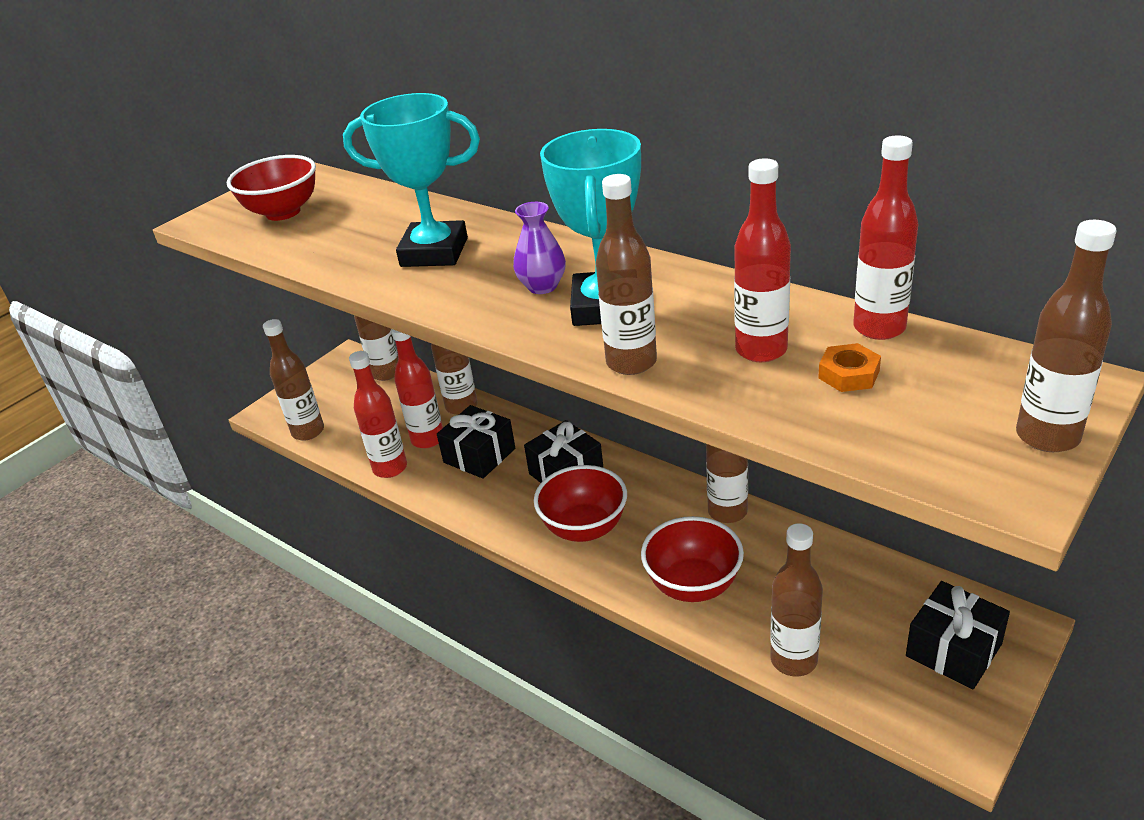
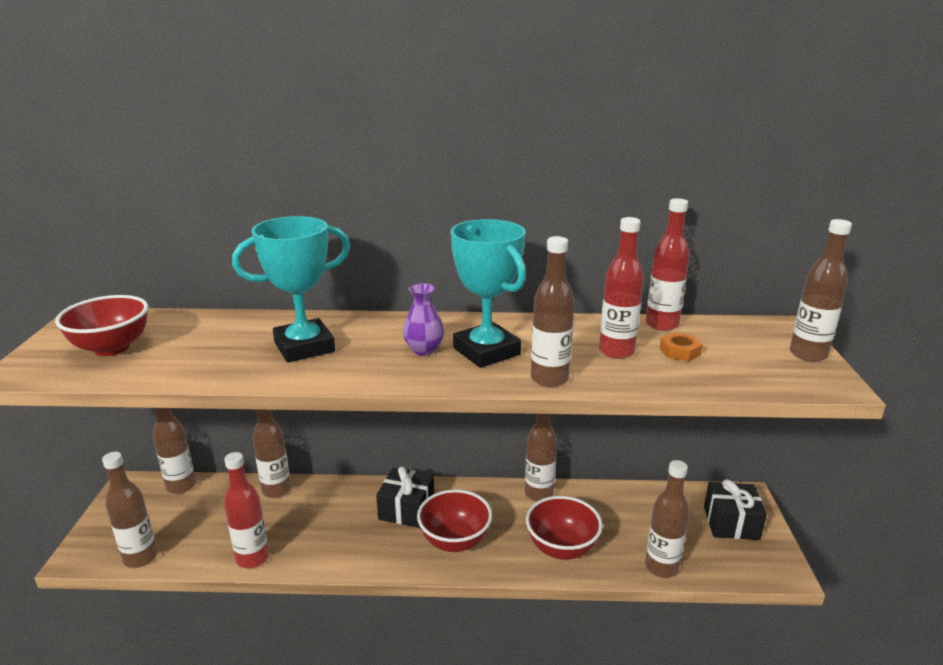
camera: 40 degrees left, 10 degrees down
red bottle [391,329,443,448] -> none
black gift [437,405,515,479] -> none

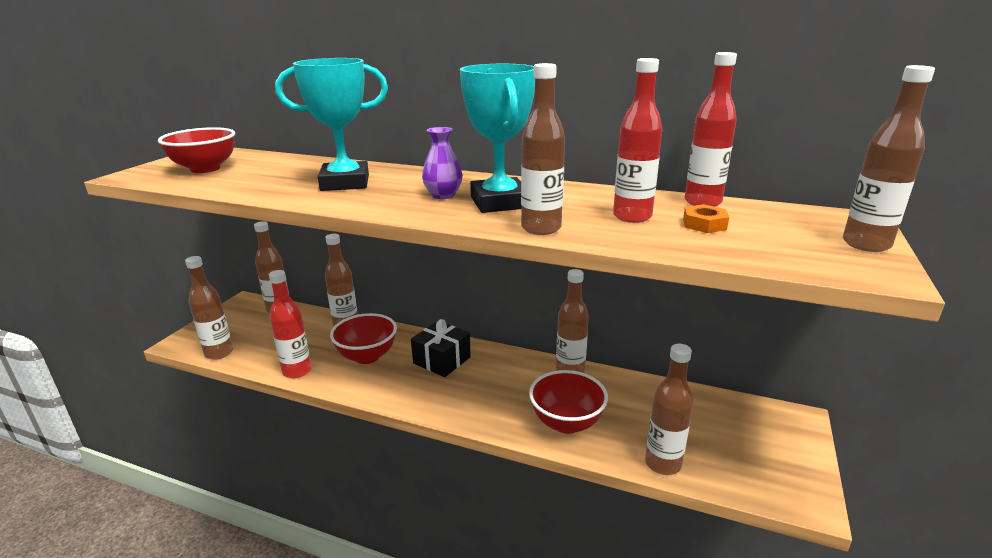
camera: 20 degrees right, 0 degrees up
red bowl [417,489,492,552] -> red bowl moved to [330,313,397,364]
black gift [704,480,767,540] -> none

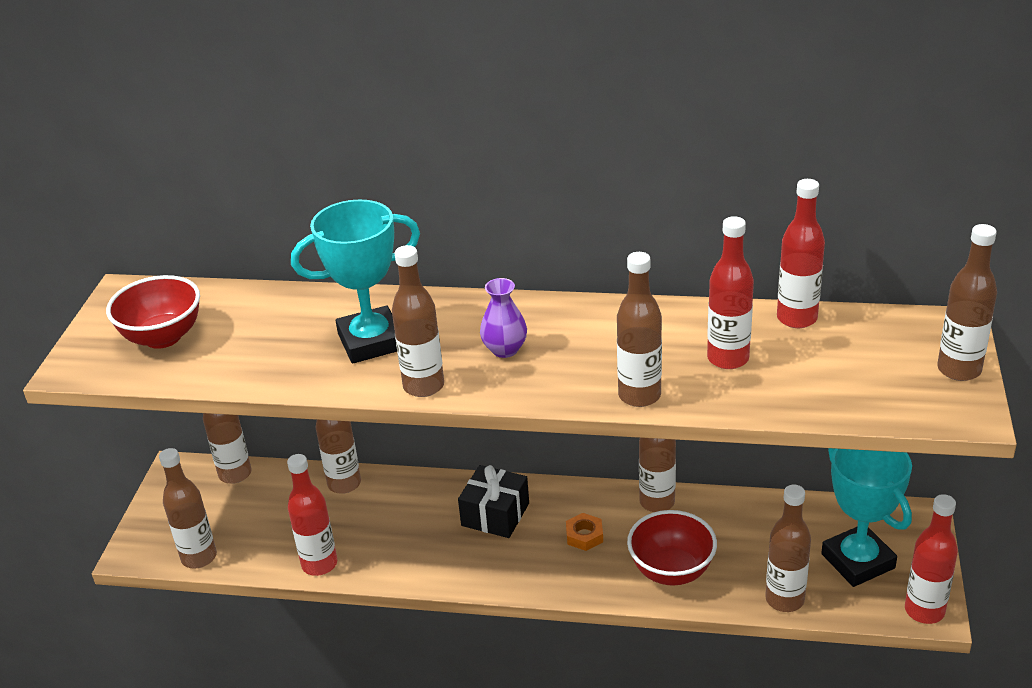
camera: 10 degrees left, 10 degrees up
red bowl [330,313,397,364] -> none
turquoise trophy [460,64,535,213] -> turquoise trophy moved to [821,448,912,587]
orange nut [683,204,729,233] -> orange nut moved to [566,513,603,551]
none -> brown bottle [392,245,444,397]
none -> red bottle [905,494,958,624]

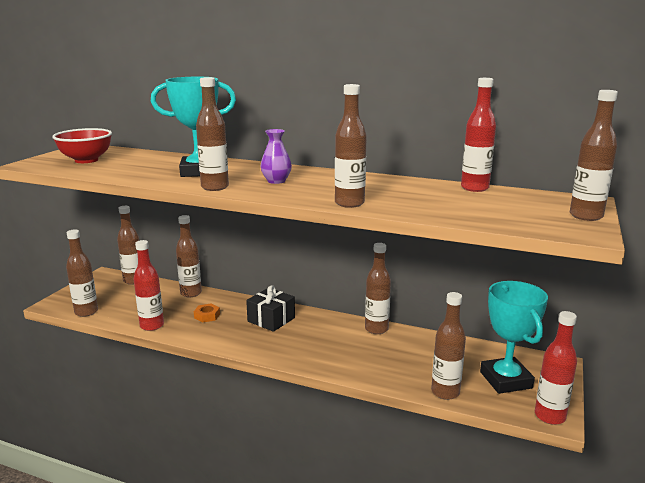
camera: 10 degrees right, 15 degrees down
orange nut [566,513,603,551] -> orange nut moved to [194,303,220,323]
red bowl [627,510,717,586] -> none
red bottle [707,216,754,369] -> none

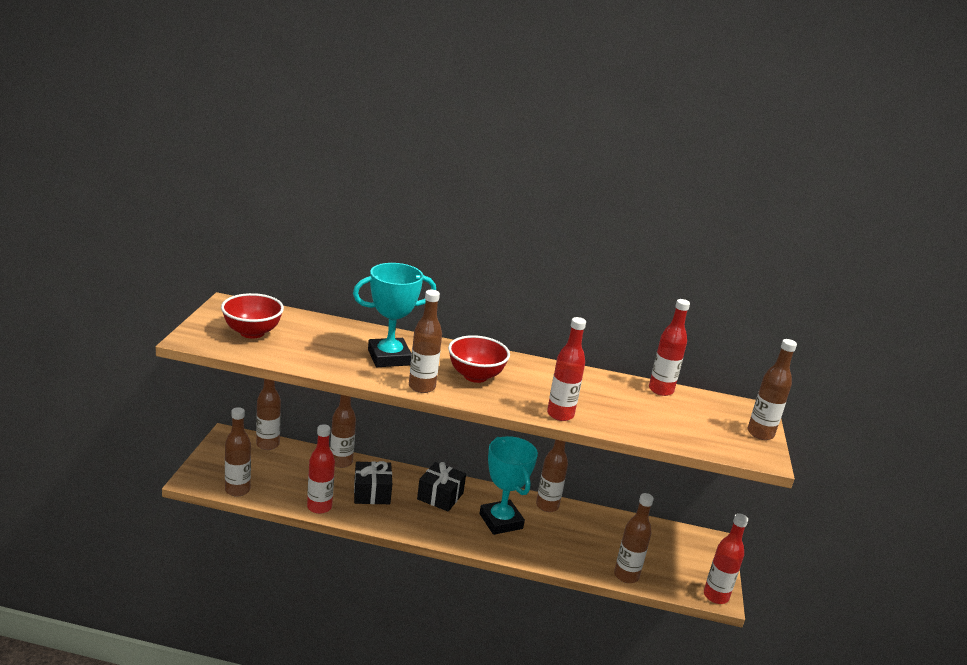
camera: 15 degrees left, 5 degrees up
orange nut [194,303,220,323] -> black gift [354,461,392,504]
purple vase [261,129,292,184] -> red bowl [448,335,510,383]
brown bottle [335,84,367,208] -> red bottle [547,317,586,421]
turquoise trophy [480,281,548,394] -> turquoise trophy moved to [479,436,538,535]

